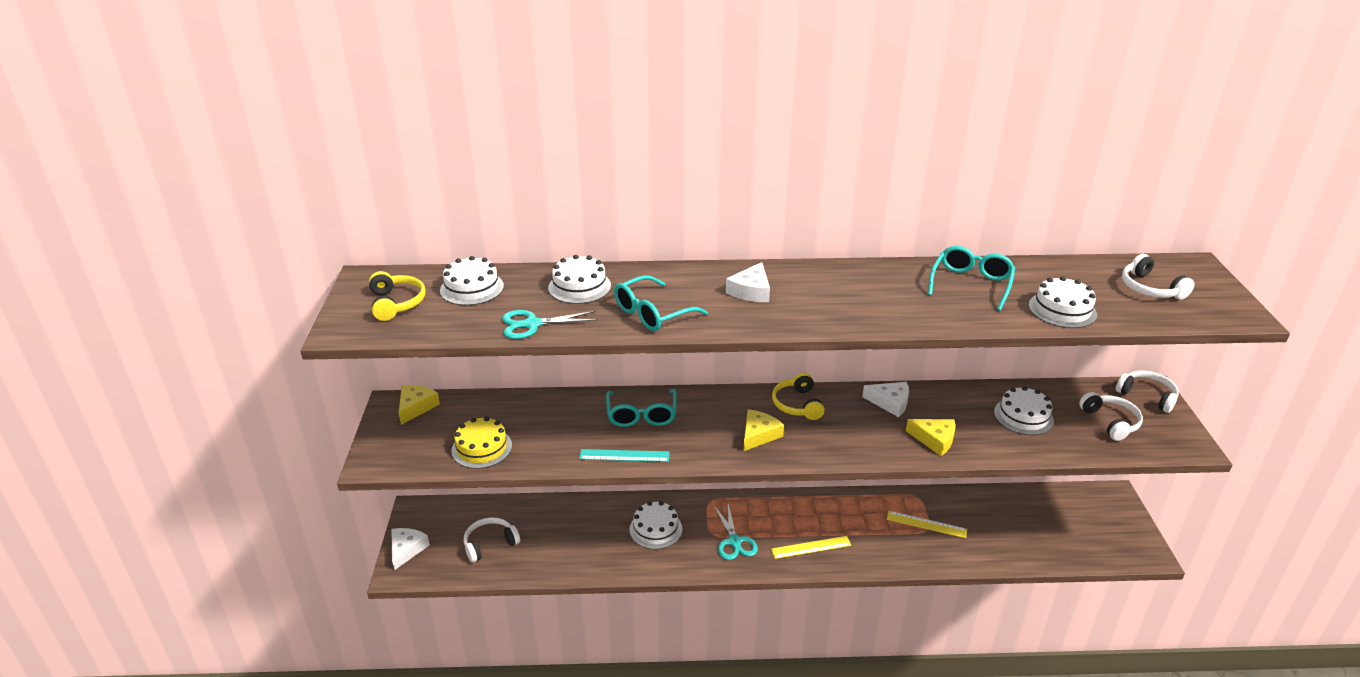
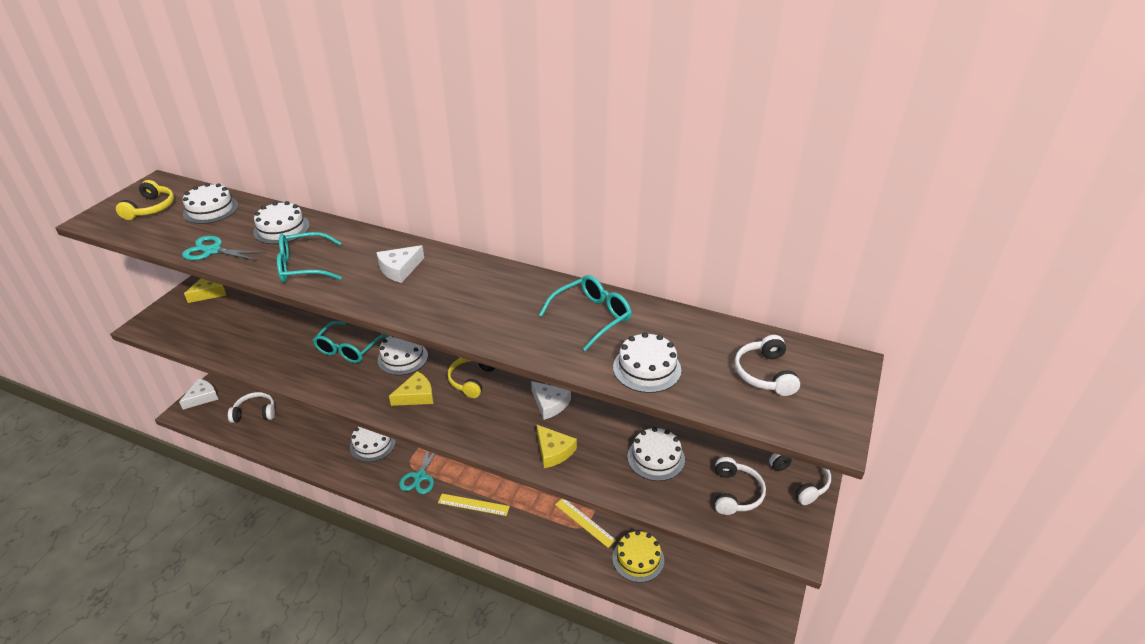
camera: 25 degrees right, 5 degrees up
yellow cake [451,417,512,469] -> yellow cake moved to [612,531,664,583]
turquoise ruler [579,449,670,462] -> none
none -> white cake [377,336,428,375]

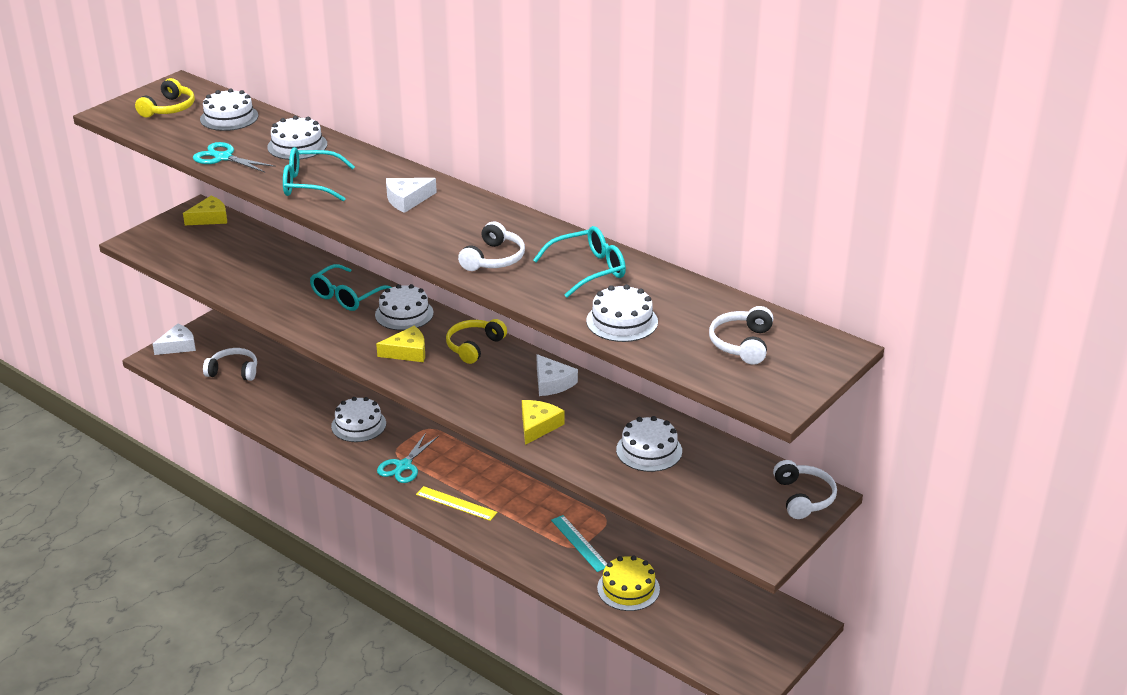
camera: 15 degrees right, 5 degrees down
yellow cheese [537,425,577,468] -> yellow cheese turned 135 degrees counterclockwise [522,400,565,445]
yellow ruler [555,499,616,548] -> turquoise ruler [551,515,607,572]
white headphones [715,457,766,515] -> white headphones moved to [458,221,525,271]

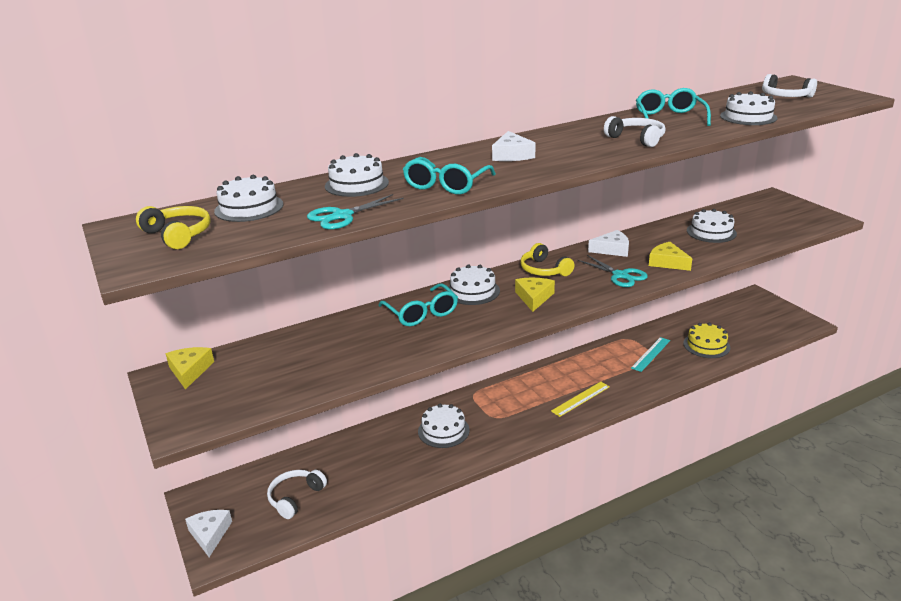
camera: 65 degrees left, 5 degrees down
turquoise scissors [377,433,439,483] -> turquoise scissors moved to [577,255,648,287]
turquoise ruler [551,515,607,572] -> turquoise ruler turned 45 degrees counterclockwise [631,337,670,372]
white headphones [773,460,837,519] -> none

